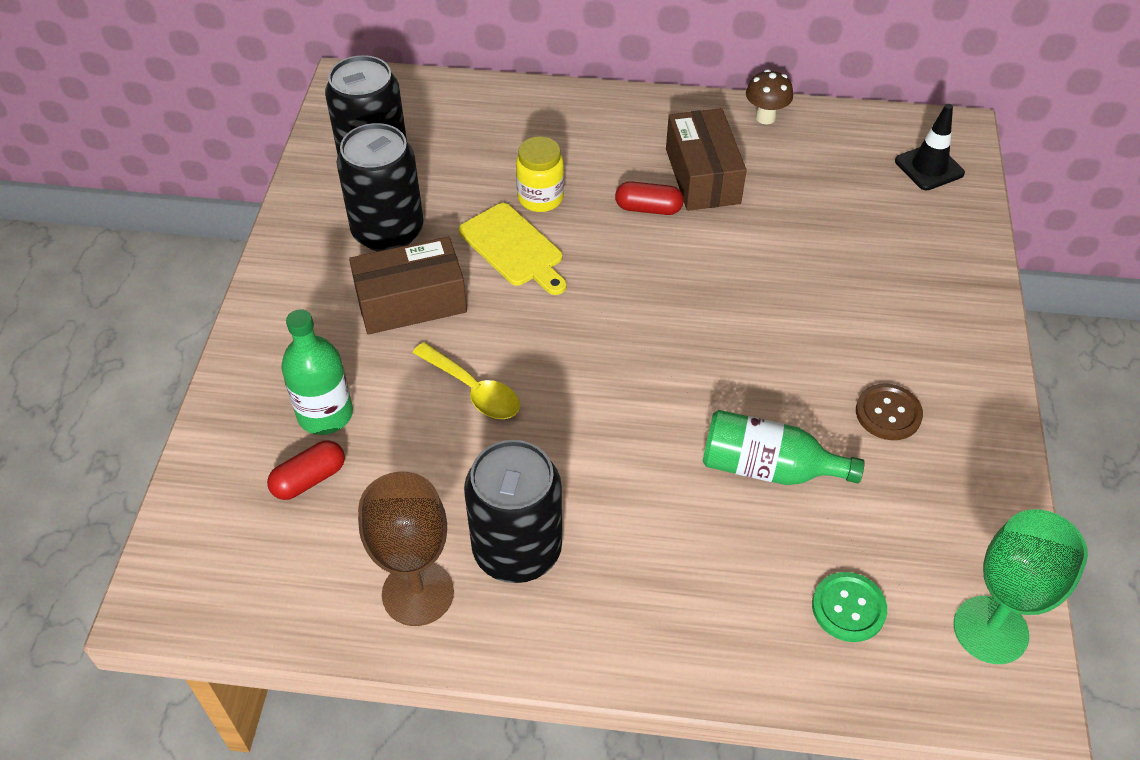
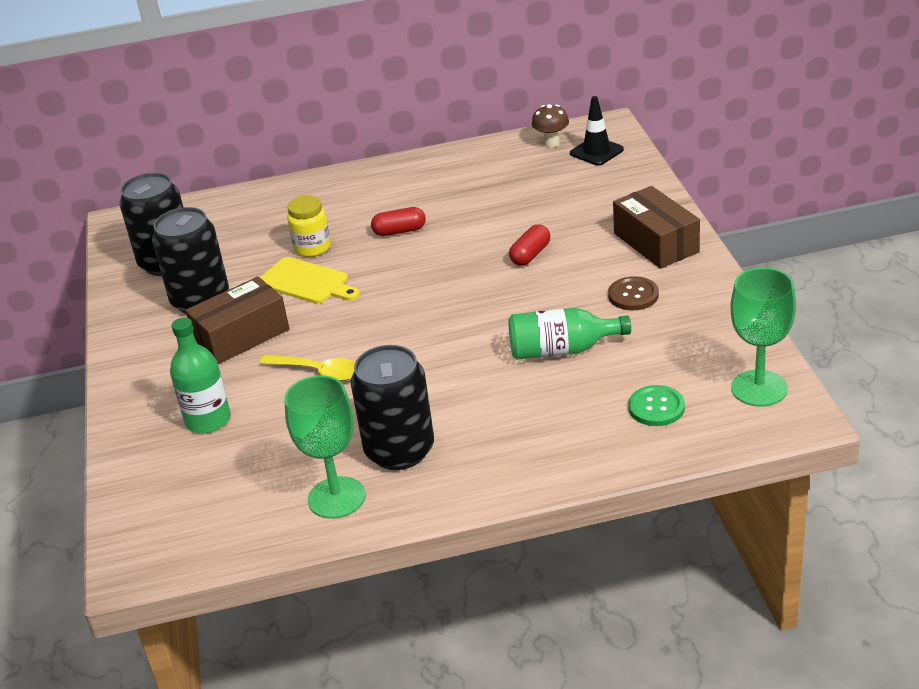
camera: 15 degrees left, 15 degrees down
red capsule [267,440,345,500] -> red capsule moved to [509,224,550,266]
brown goblet [358,472,454,626] -> green goblet [285,375,365,519]
brown box [666,108,747,211] -> brown box moved to [613,186,700,269]
brown mushroom [746,69,793,124] -> brown mushroom moved to [532,104,569,148]

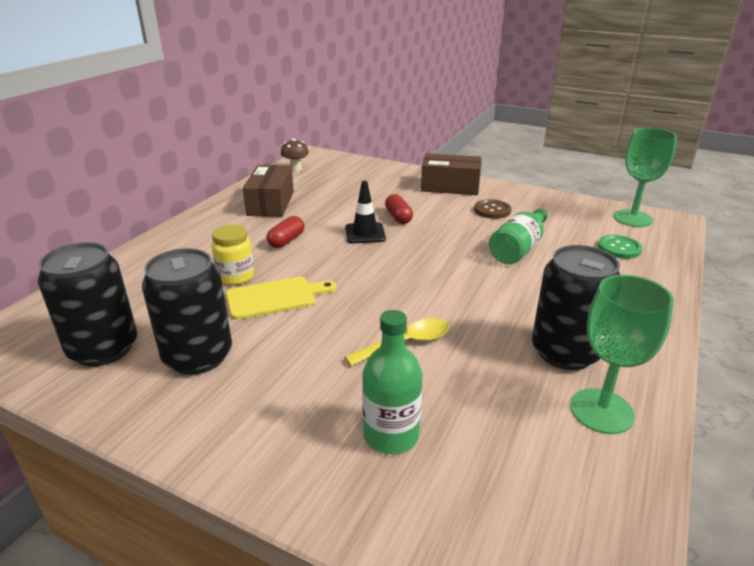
camera: 55 degrees left, 5 degrees down
brown box [185,276,289,364] -> brown box moved to [243,165,294,217]
black traffic cone [570,96,624,166] -> black traffic cone moved to [345,181,386,243]

